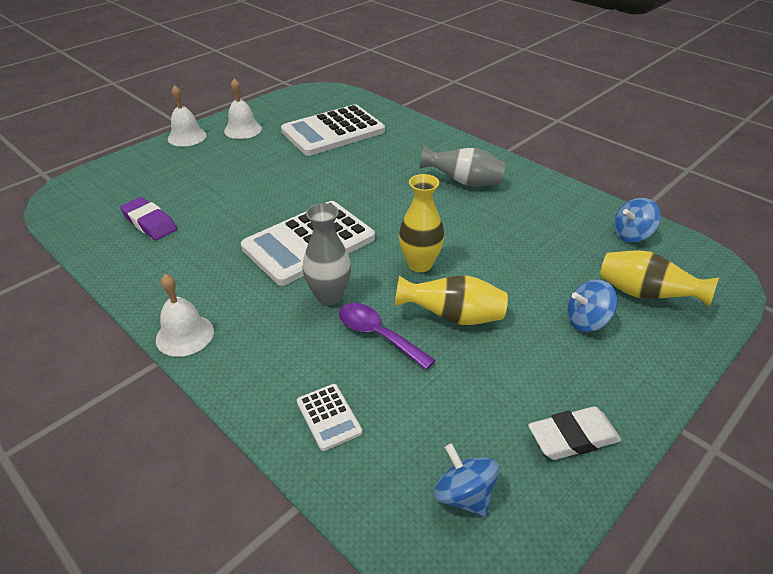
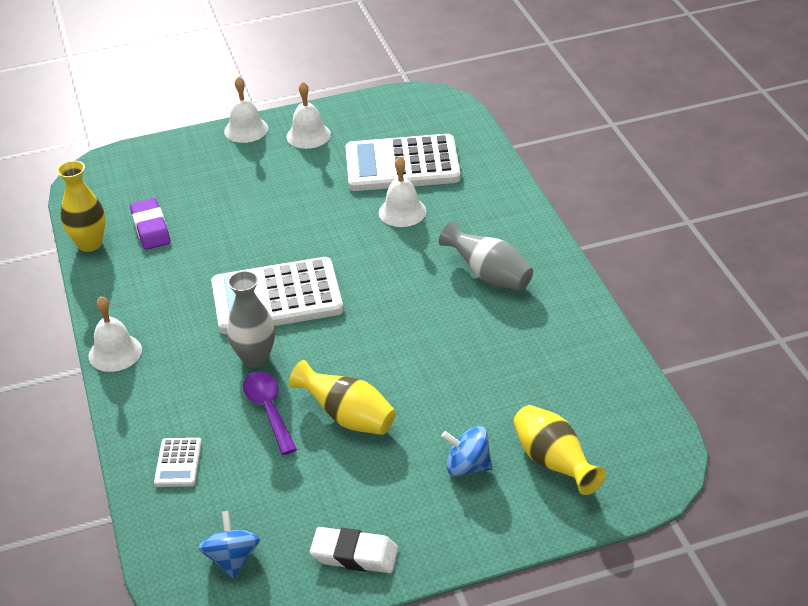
camera: 30 degrees right, 0 degrees up
yellow vase [399,174,444,272] -> yellow vase moved to [57,161,106,252]
blue spinning top [614,198,660,242] -> none
none -> white bell [379,156,426,227]

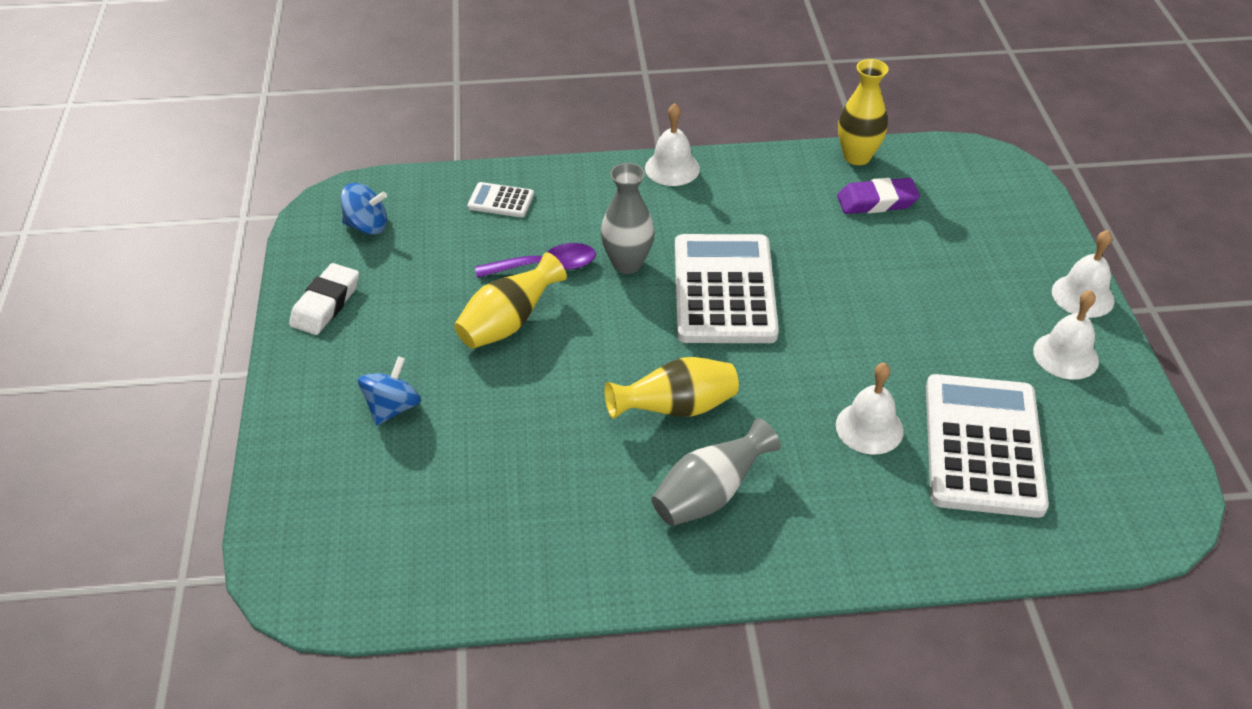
camera: 100 degrees right, 5 degrees up
yellow vase [513,405,606,495] -> yellow vase moved to [604,357,739,419]

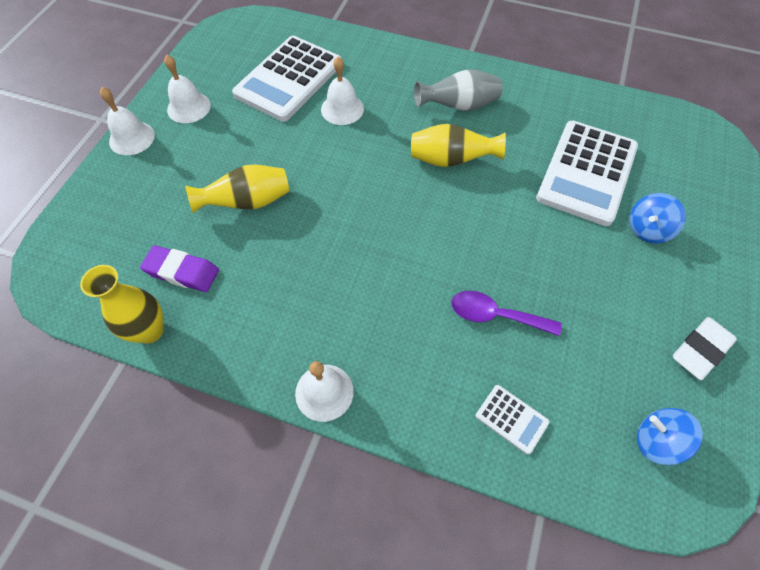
camera: 155 degrees left, 15 degrees up
yellow vase [454,252,567,349] -> yellow vase moved to [185,165,289,213]
grey vase [601,163,654,274] -> none
white calculator [675,234,779,343] -> white calculator moved to [536,121,638,226]

